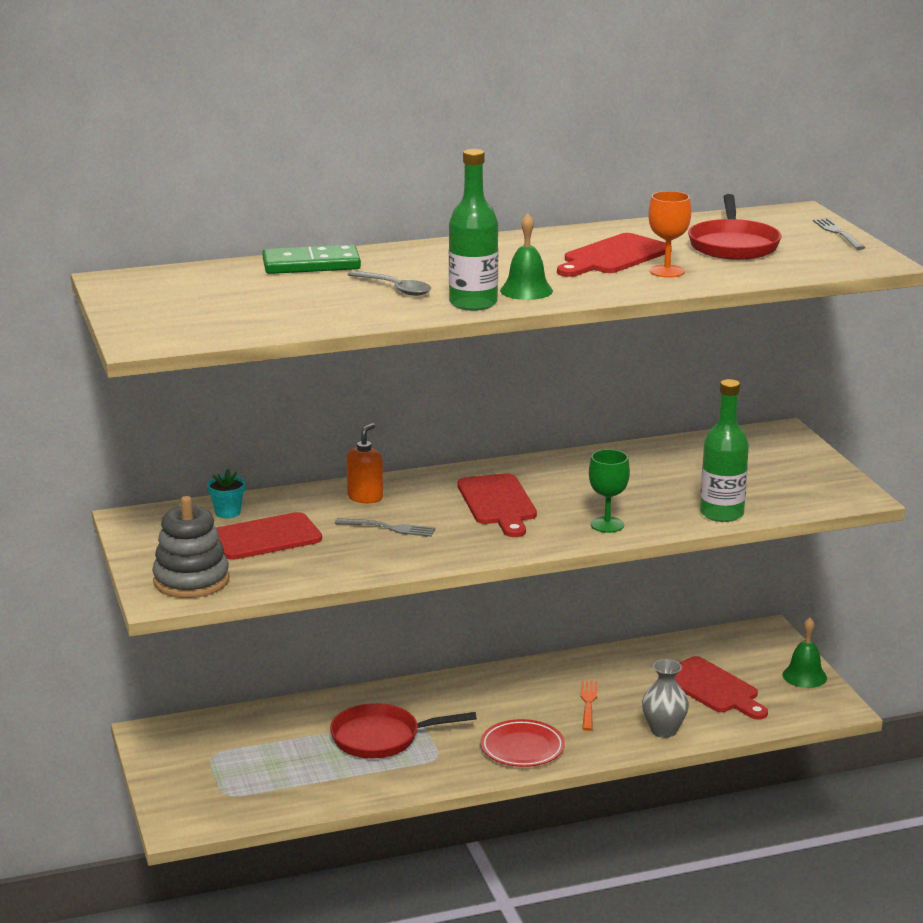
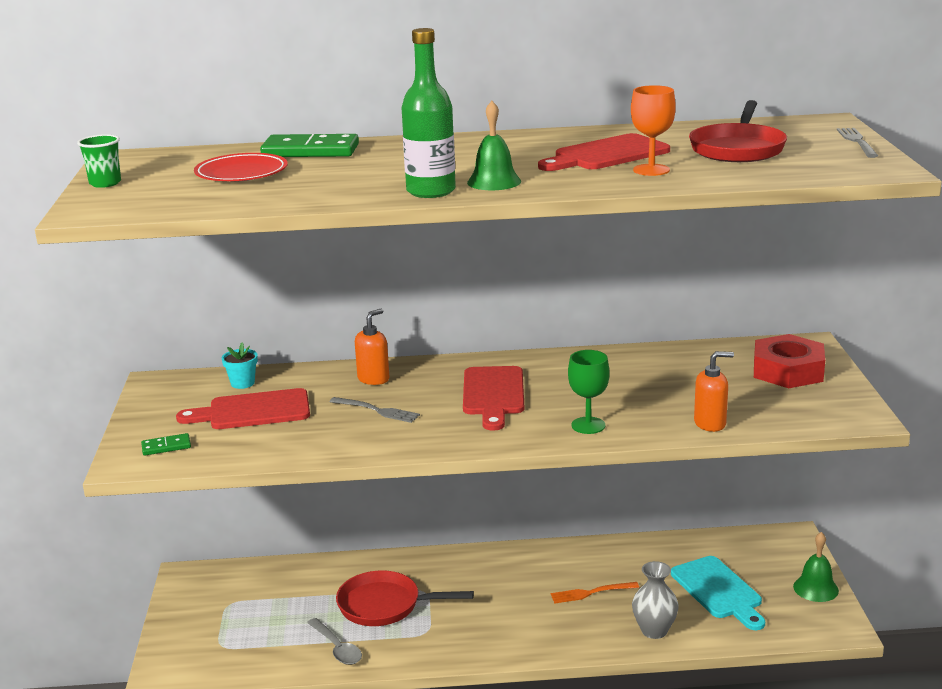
camera: 15 degrees right, 0 degrees up
grey stacking toy [152,496,230,598] -> green domino [141,433,191,456]
grey spoon [347,271,431,296] -> grey spoon moved to [307,618,362,665]
red plate [480,719,565,767] -> red plate moved to [194,153,288,182]
orange fork [581,680,597,731] -> orange fork turned 120 degrees counterclockwise [551,582,639,604]
red cutting board [675,656,768,720] -> turquoise cutting board [671,556,765,630]
green bottle [700,379,749,522] -> orange soap dispenser [694,351,734,432]
none -> green cup [77,134,121,188]
none -> red nut [754,334,825,388]

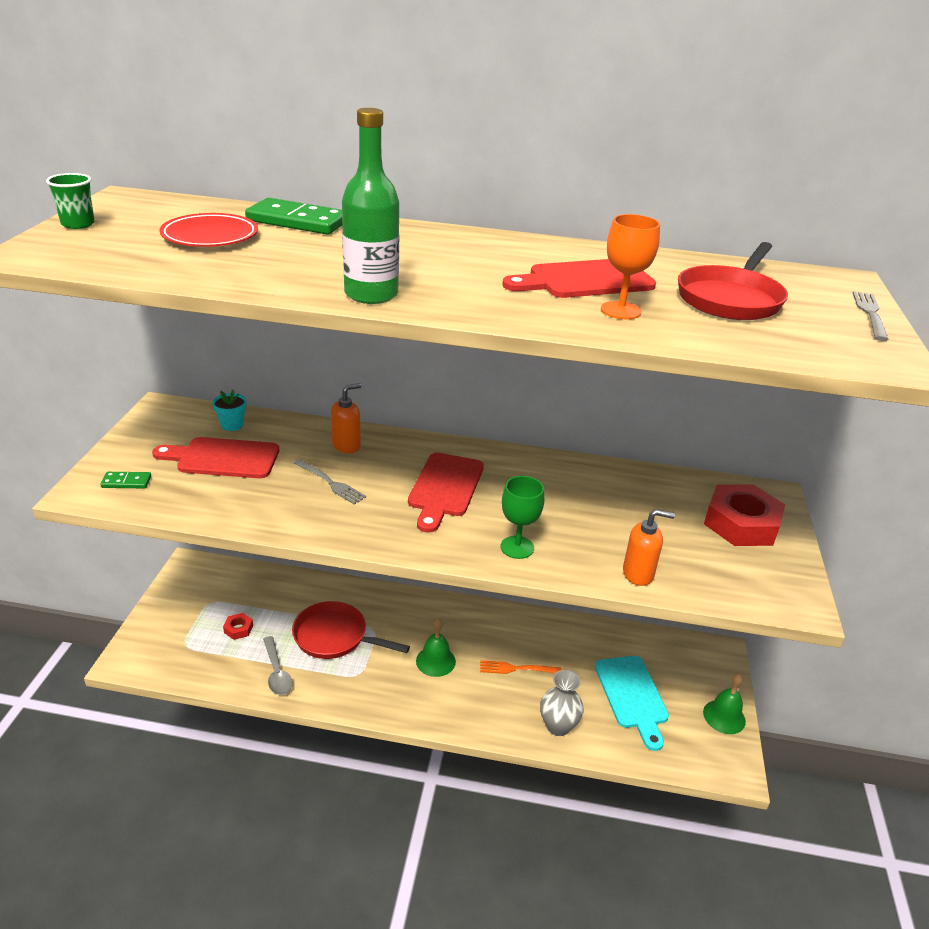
camera: 10 degrees right, 10 degrees up
green bell [467,101,521,190] -> green bell moved to [416,618,456,677]
none -> red nut [223,613,253,640]

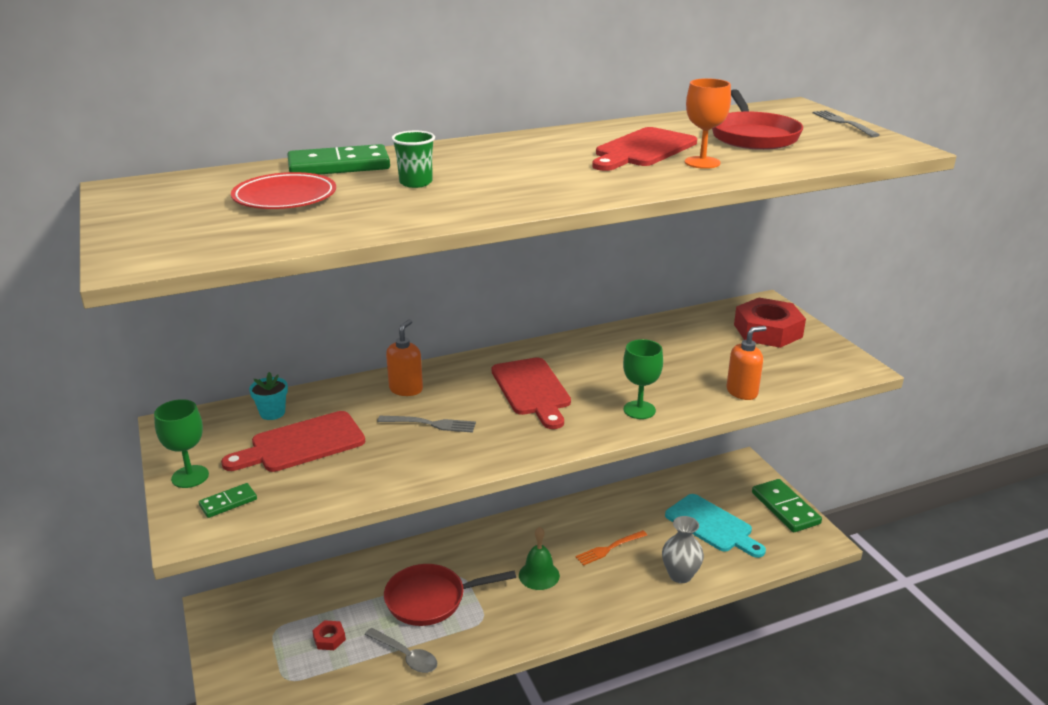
camera: 30 degrees left, 5 degrees down
green cup [46,173,95,229] -> green cup moved to [391,131,435,188]
green bottle [342,108,399,304] -> none
green bell [703,674,746,734] -> green domino [752,479,822,532]
none -> green goblet [154,399,209,488]

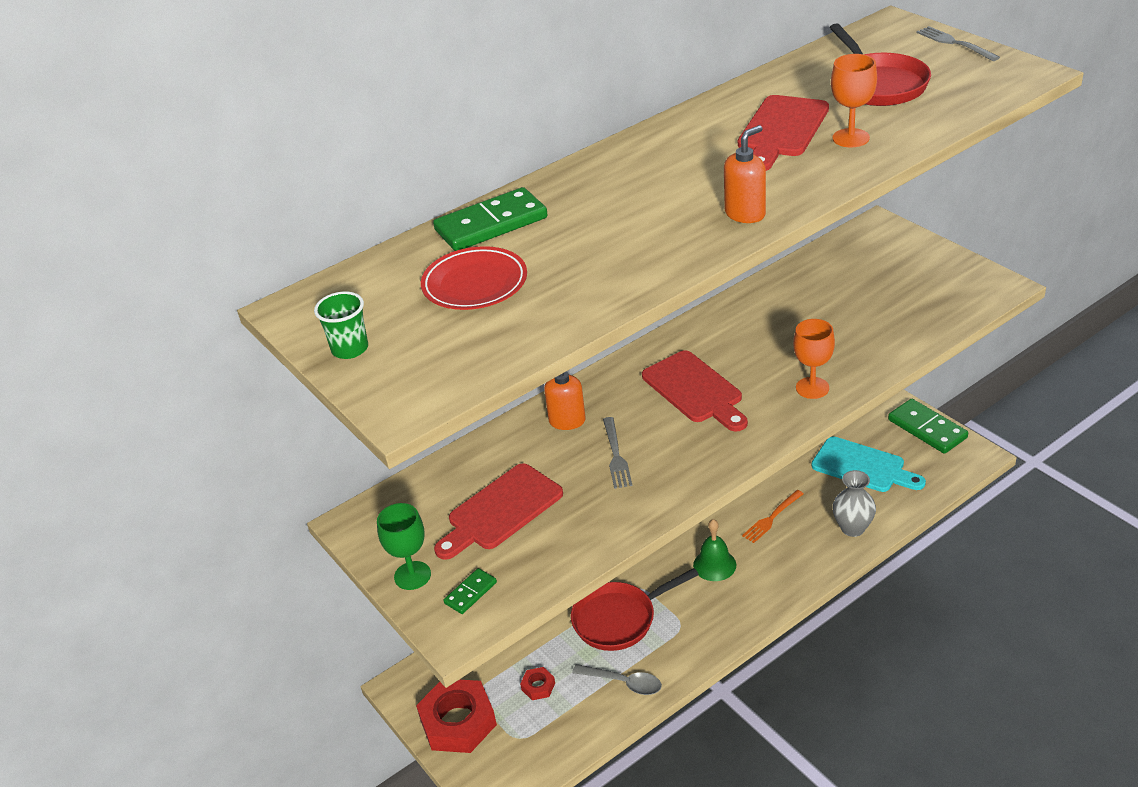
camera: 10 degrees left, 10 degrees up
turquoise flower pot [249,372,288,420] -> none
grey fork [377,416,476,433] -> grey fork turned 90 degrees clockwise [603,417,632,489]
green cup [391,131,435,188] -> green cup moved to [314,292,368,359]
green goblet [623,339,663,419] -> orange goblet [793,319,835,399]
orange soap dispenser [727,326,767,400] -> orange soap dispenser moved to [724,125,766,223]
red nut [734,298,806,348] -> red nut moved to [416,680,497,753]

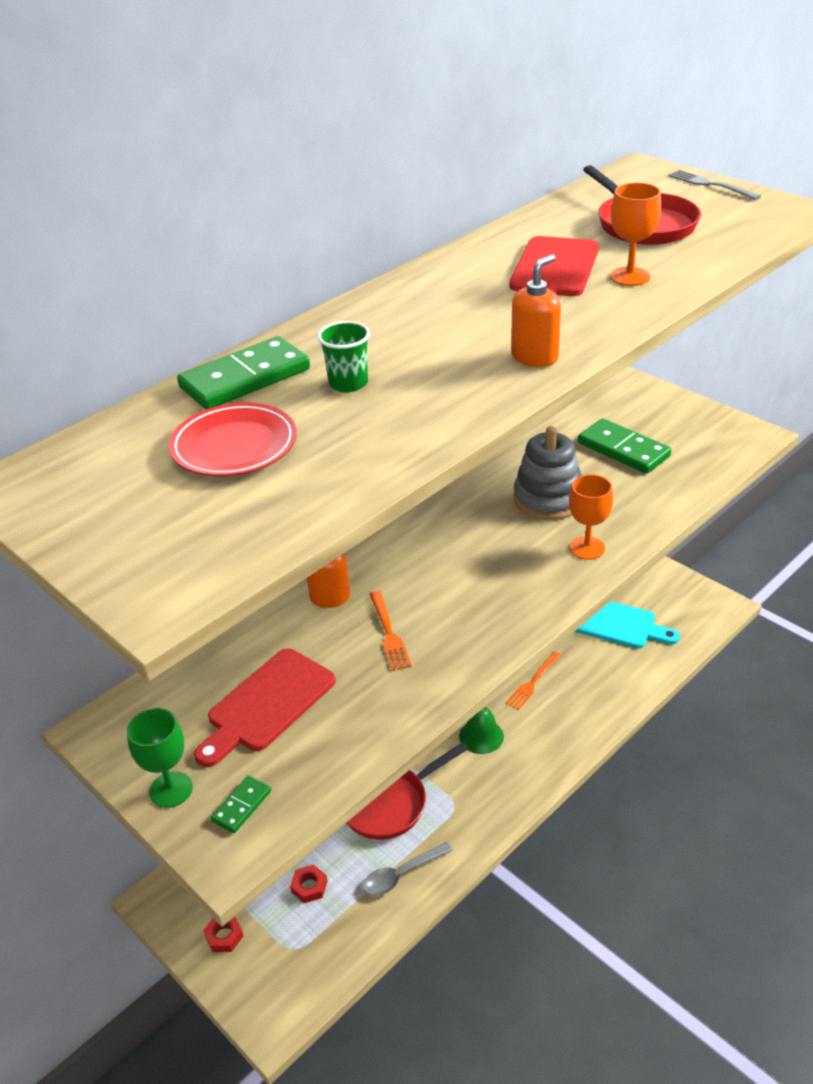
camera: 10 degrees left, 0 degrees up
green cup [314,292,368,359] -> green cup moved to [317,321,370,392]
red nut [416,680,497,753] -> red nut [203,917,244,952], size x0.44
grey spoon [572,664,662,695] -> grey spoon turned 135 degrees clockwise [362,842,453,896]
grey fork [603,417,632,489] -> orange fork [369,591,412,671]
red cutting board [642,350,748,431] -> none
grey vase [832,470,876,537] -> none
green domino [888,399,968,454] -> green domino moved to [578,418,671,474]
none -> grey stacking toy [513,426,581,520]

